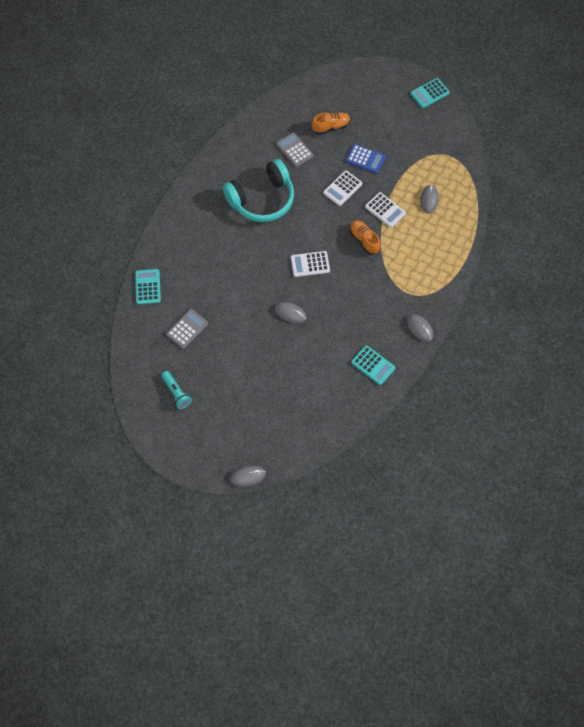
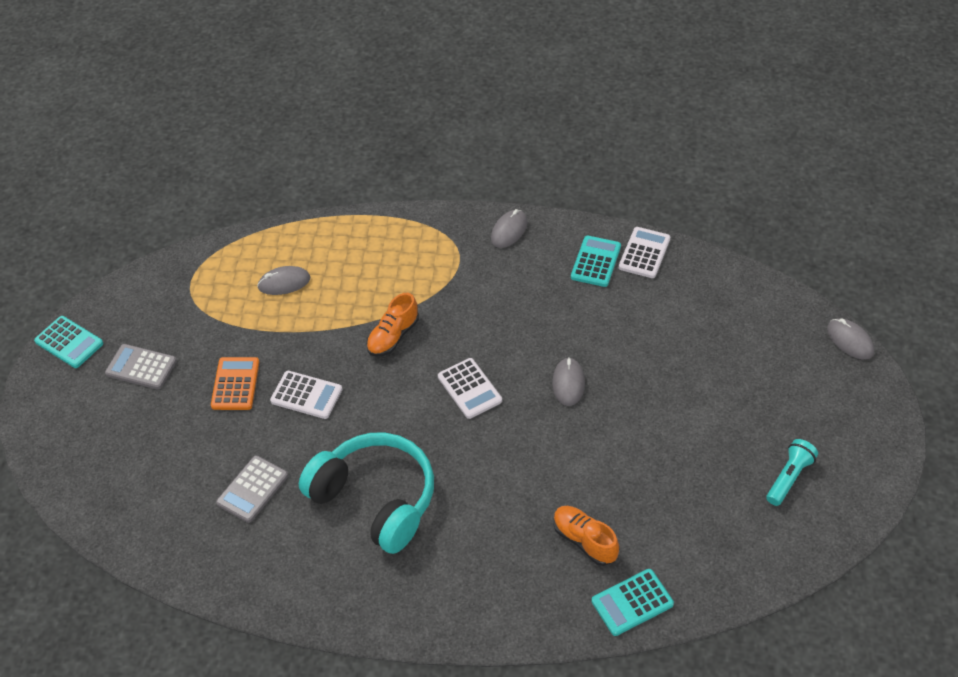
camera: 110 degrees left, 15 degrees down
grey calculator [166,309,208,349] -> grey calculator moved to [105,344,177,389]
orange shoe [312,112,350,135] -> orange shoe moved to [553,506,619,566]
blue calculator [346,144,386,174] -> orange calculator [211,357,259,410]
white calculator [365,192,406,228] -> white calculator moved to [619,227,670,278]

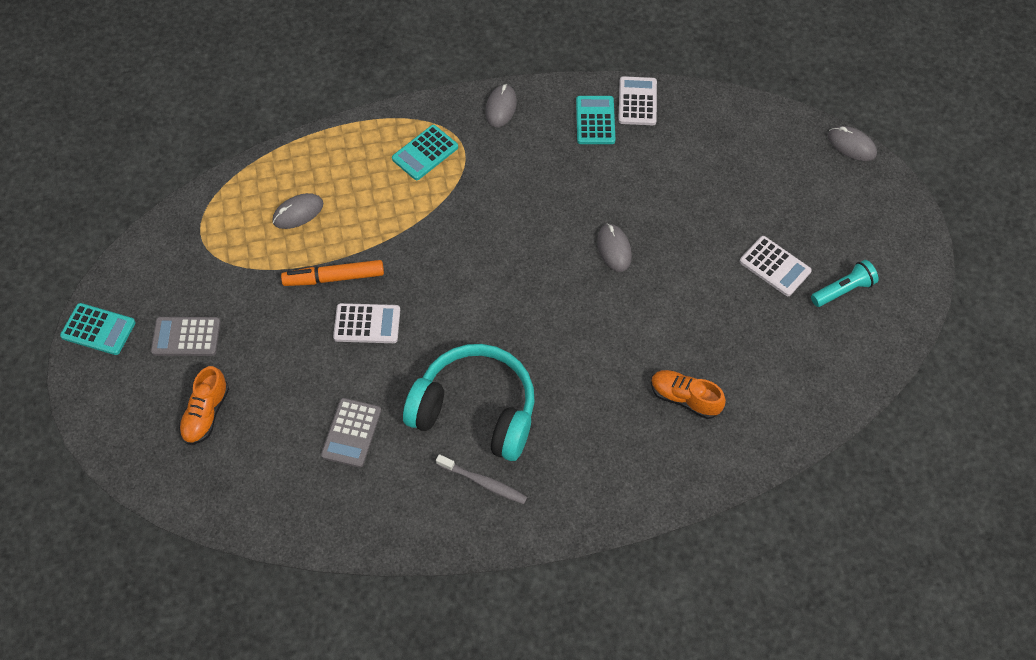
camera: 20 degrees left, 10 degrees up
orange calculator [211,357,259,410] -> none
orange shoe [366,293,419,357] -> orange shoe moved to [179,366,229,445]
white calculator [438,358,502,419] -> white calculator moved to [740,236,812,296]
turquoise calculator [592,569,674,636] -> turquoise calculator moved to [392,125,458,180]
turquoise flashlight [766,439,818,506] -> turquoise flashlight turned 45 degrees clockwise [811,260,879,307]
none -> orange marker [281,260,384,286]
none -> grey toothbrush [436,454,527,504]

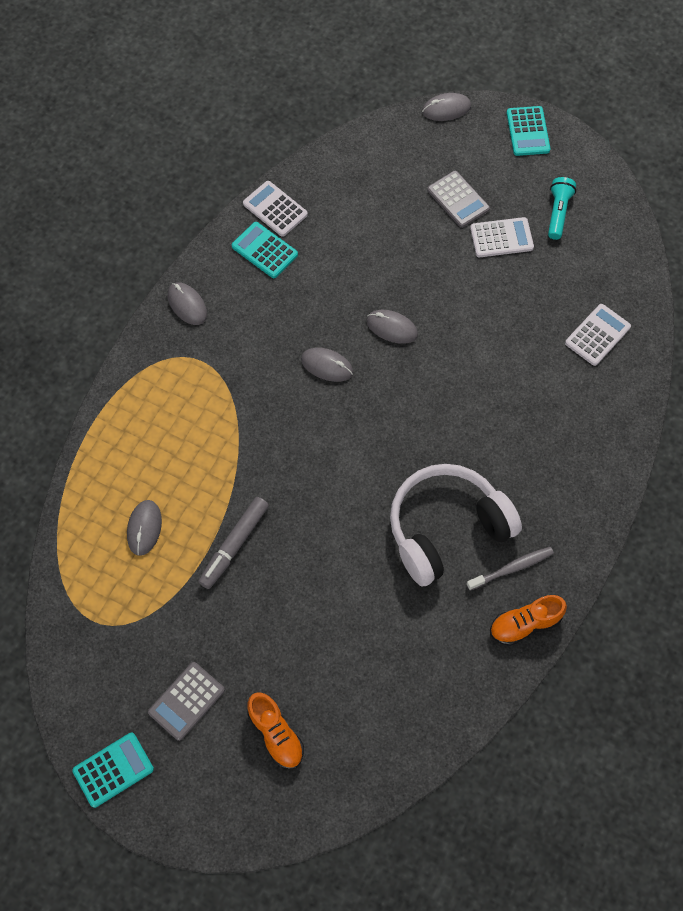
camera: 50 degrees left, 5 degrees up
orange marker [281,260,384,286] -> grey marker [198,497,269,589]
grey calculator [321,398,381,467] -> grey calculator moved to [427,171,490,228]
white calculator [333,303,400,343] -> white calculator moved to [565,304,631,366]
turquoise calculator [392,125,458,180] -> turquoise calculator moved to [506,106,550,156]
turquoise headphones [403,344,535,461] -> white headphones [390,464,522,586]
orange shoe [651,370,726,419] -> orange shoe moved to [490,595,567,646]
none -> grey mouse [301,348,353,382]

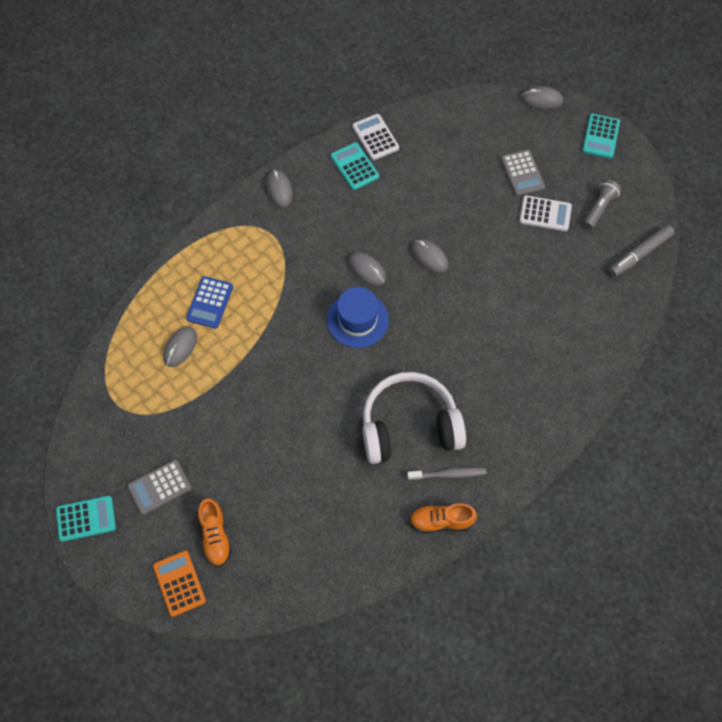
camera: 20 degrees right, 0 degrees up
grey marker [198,497,269,589] -> grey marker moved to [609,225,675,277]
turquoise flashlight [548,177,576,240] -> grey flashlight [583,179,622,229]
white calculator [565,304,631,366] -> none
none -> orange calculator [153,550,206,617]
none -> blue calculator [186,276,233,328]
none -> blue hat [327,287,389,348]

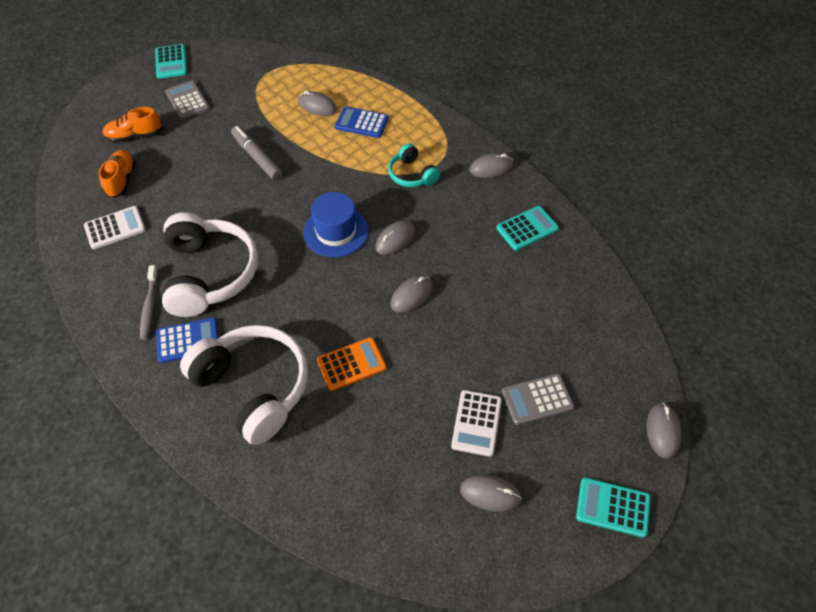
camera: 90 degrees right, 10 degrees down
orange calculator [153,550,206,617] -> orange calculator moved to [317,337,386,391]
white calculator [352,114,399,160] -> white calculator moved to [84,206,146,249]
orange shoe [409,503,477,534] -> orange shoe moved to [99,150,136,198]
grey flashlight [583,179,622,229] -> grey mouse [460,475,522,512]
grey marker [609,225,675,277] -> grey marker moved to [231,126,282,180]
none -> blue calculator [156,318,219,363]
none -> white headphones [180,325,308,445]
none -> turquoise headphones [388,143,440,187]

